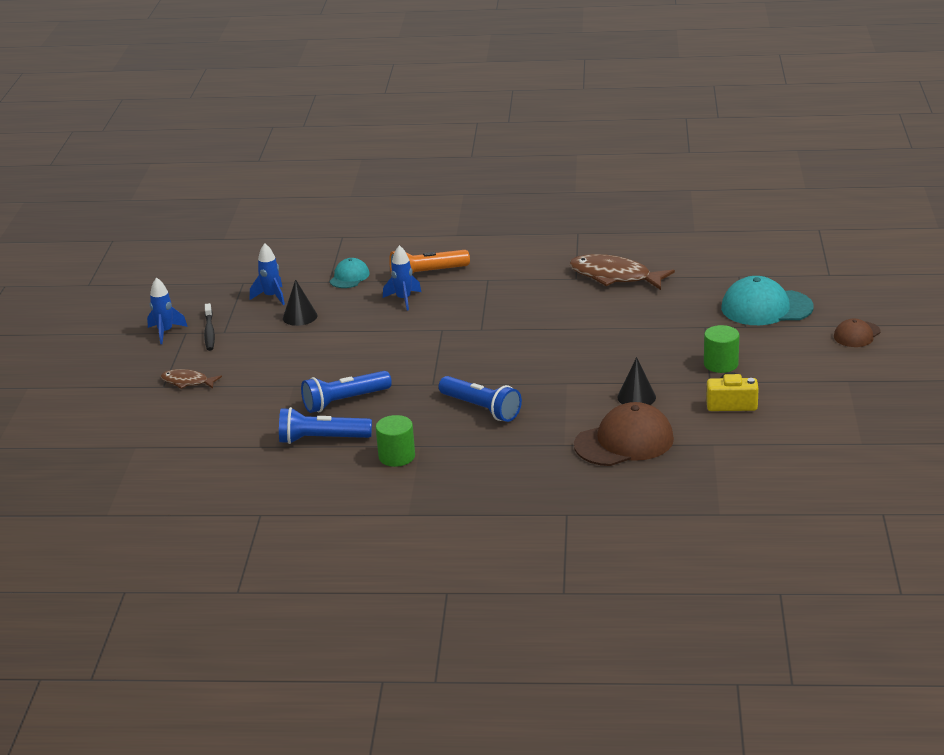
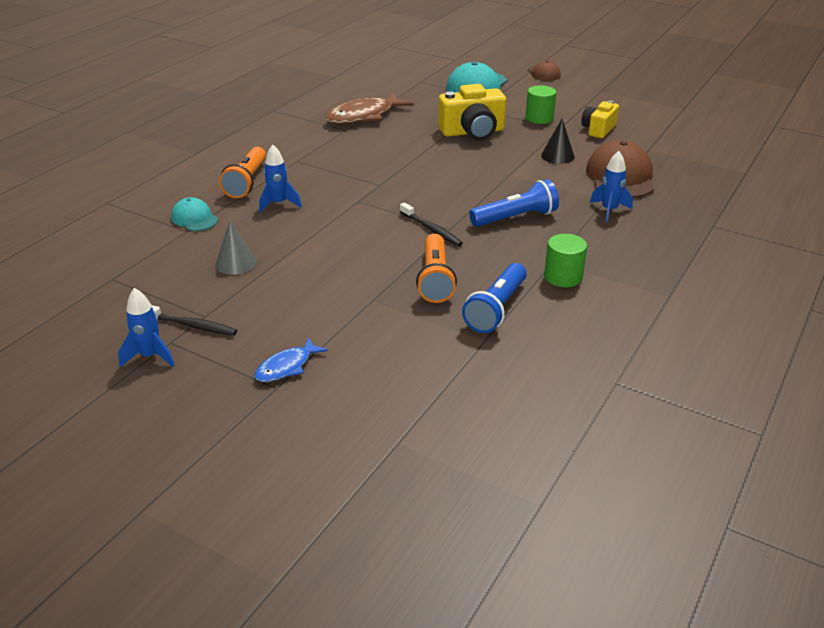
camera: 65 degrees left, 5 degrees up
brown fish [161,369,222,389] -> blue fish [254,337,328,382]
blue rocket [250,243,285,305] -> blue rocket moved to [590,151,633,223]
black cone [283,279,318,326] -> grey cone [215,221,256,275]
blue flashlight [301,371,392,413] -> orange flashlight [416,234,457,303]
none -> black toothbrush [400,202,463,246]
none -> yellow camera [438,84,506,140]

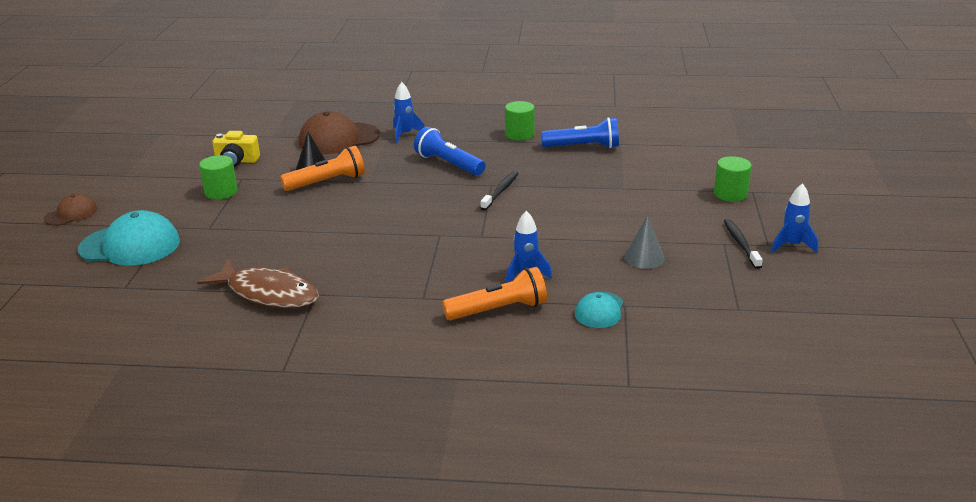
camera: 115 degrees left, 5 degrees down
blue fish [254,337,328,382] -> green cylinder [714,156,752,202]
orange flashlight [416,234,457,303] -> orange flashlight moved to [280,146,365,191]
yellow camera [438,84,506,140] -> none

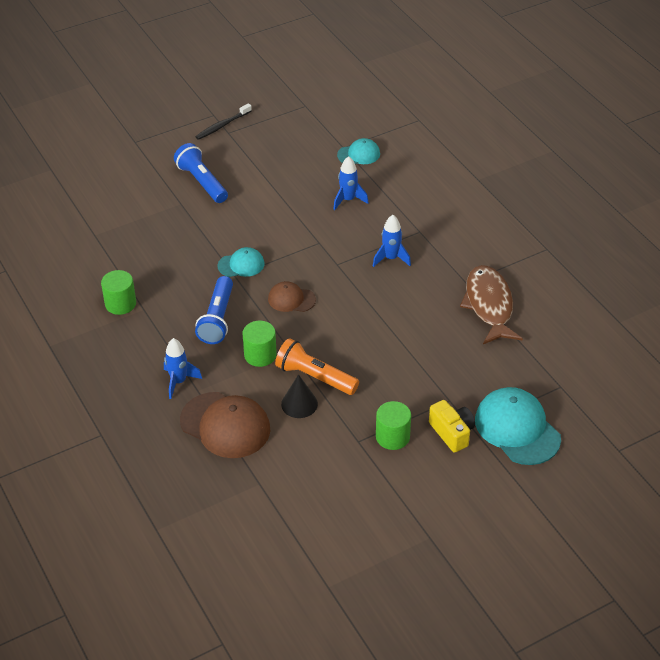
camera: 125 degrees left, 15 degrees up
brown cap [44,194,98,226] -> brown cap moved to [268,281,316,312]
yellow camera [212,131,260,167] -> yellow camera moved to [429,400,475,453]
orange flashlight [442,267,547,320] -> none
black toothbrush [480,171,519,210] -> turquoise cap [218,247,264,277]
blue flashlight [541,117,619,148] -> blue flashlight moved to [174,143,228,203]
grey cone [624,215,665,269] -> none
green cylinder [714,156,752,202] -> green cylinder moved to [243,321,277,367]
blue rocket [771,183,818,253] -> blue rocket moved to [373,215,411,267]

